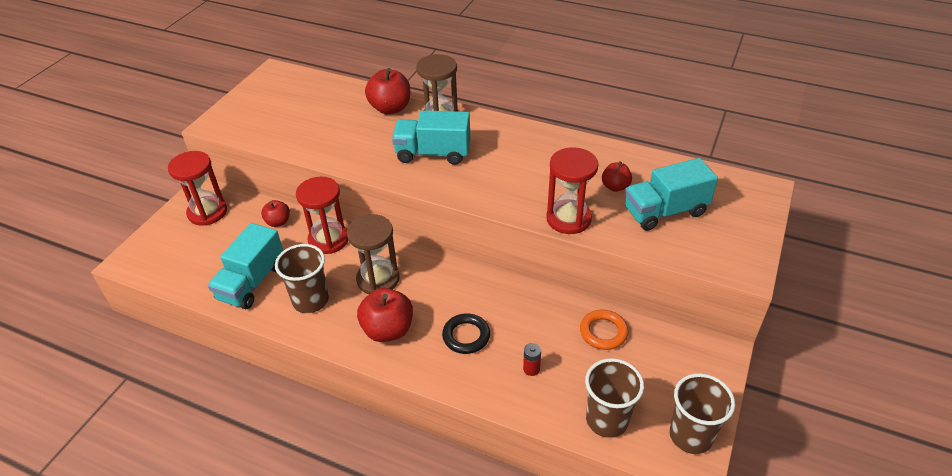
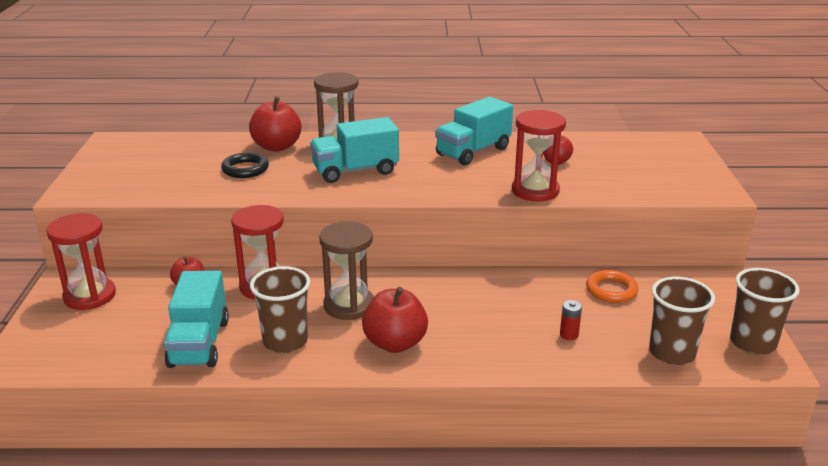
camera: 25 degrees left, 15 degrees down
black ring [442,314,490,354] -> black ring moved to [221,152,269,178]
turquoise truck [625,158,718,231] -> turquoise truck moved to [435,97,513,166]

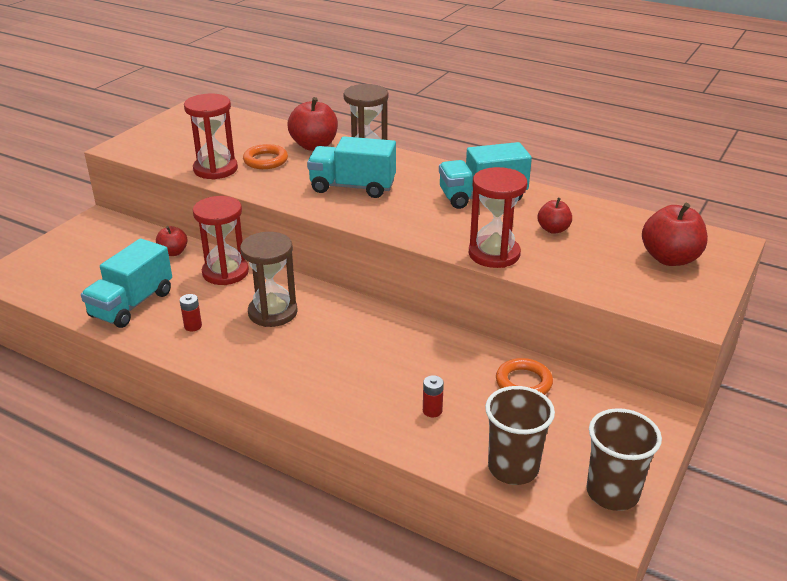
camera: 30 degrees right, 5 degrees up
red hourglass [46,213,116,310] -> red hourglass moved to [184,94,238,180]
black ring [221,152,269,178] -> orange ring [243,144,288,169]
brown cup [250,266,310,353] -> red battery [180,294,202,331]
red apple [362,287,428,353] -> red apple moved to [642,203,708,266]

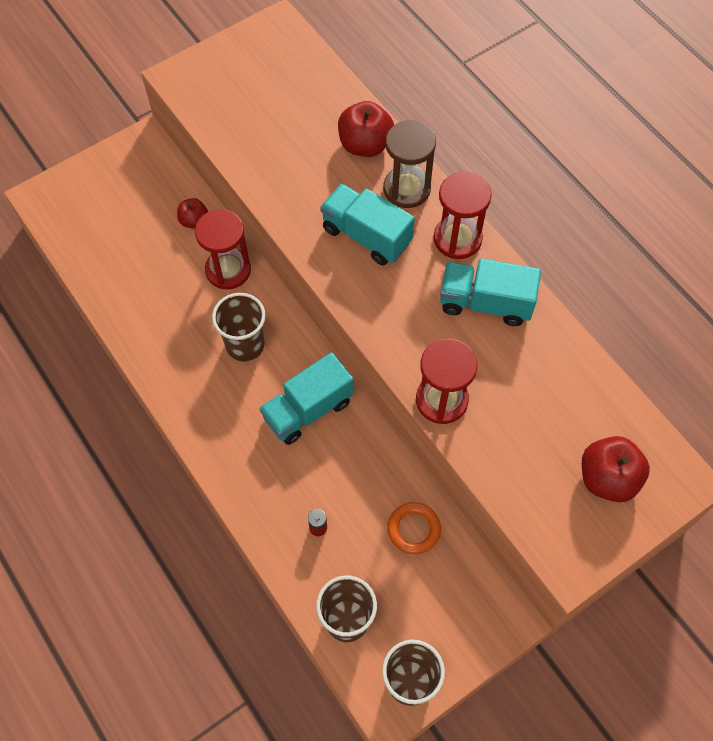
camera: 25 degrees right, 30 degrees up
turquoise truck [81,238,172,328] -> turquoise truck moved to [259,352,354,445]
red battery [180,294,202,331] -> none
red hourglass [184,94,238,180] -> red hourglass moved to [434,172,492,259]
brown hourglass [240,232,298,327] -> brown cup [212,293,265,362]
orange ring [243,144,288,169] -> none
red apple [537,197,572,234] -> none

